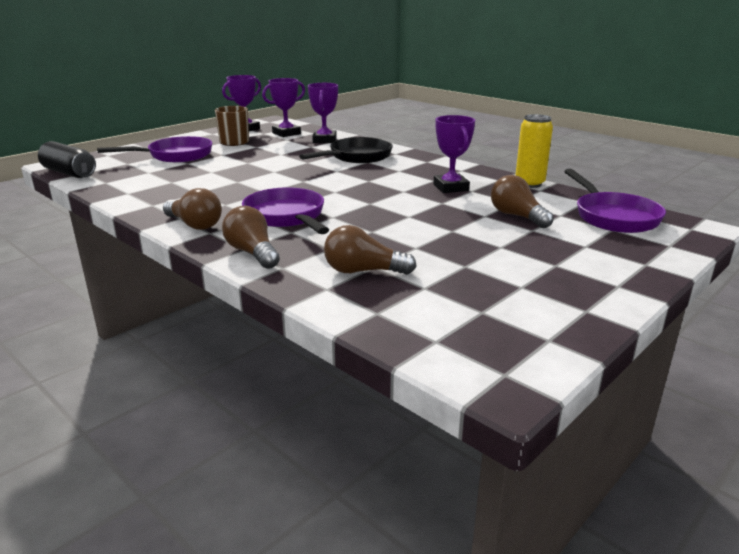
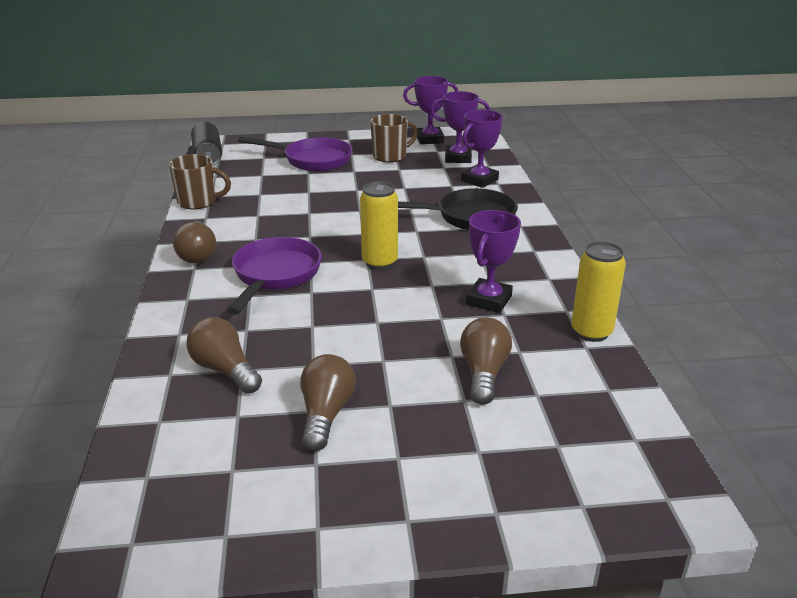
camera: 40 degrees right, 5 degrees up
brown light bulb [222,206,280,269] -> brown light bulb moved to [300,354,356,451]
purple pan [564,169,666,233] -> none
none -> brown mug [169,154,231,209]
none -> yellow can [360,181,398,270]

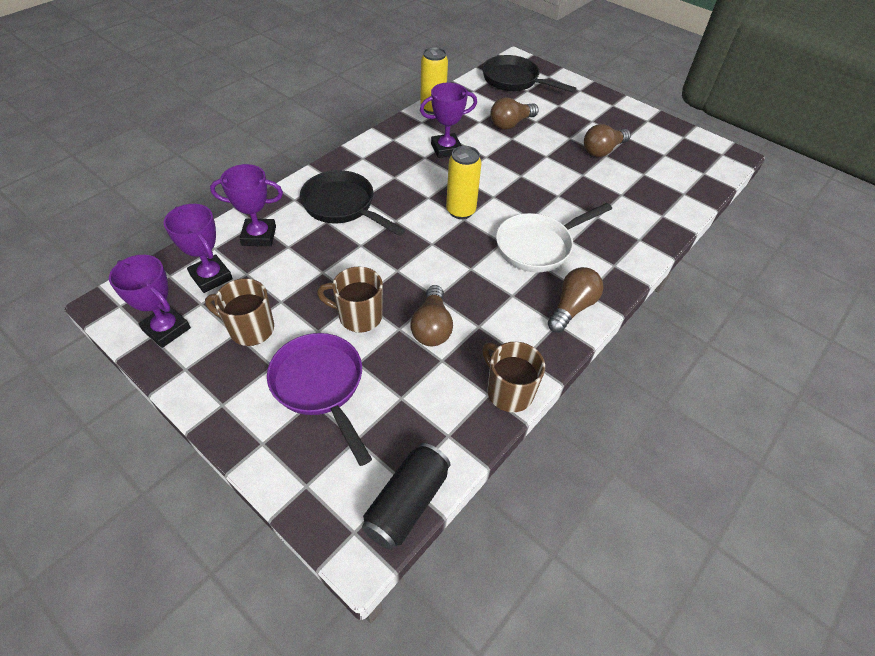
camera: 135 degrees left, 20 degrees up
brown light bulb [186,317,262,394] -> brown light bulb moved to [410,285,453,346]
purple pan [227,237,322,315] -> white pan [496,203,612,272]
none -> brown mug [317,267,383,333]
none -> black pan [482,55,577,93]

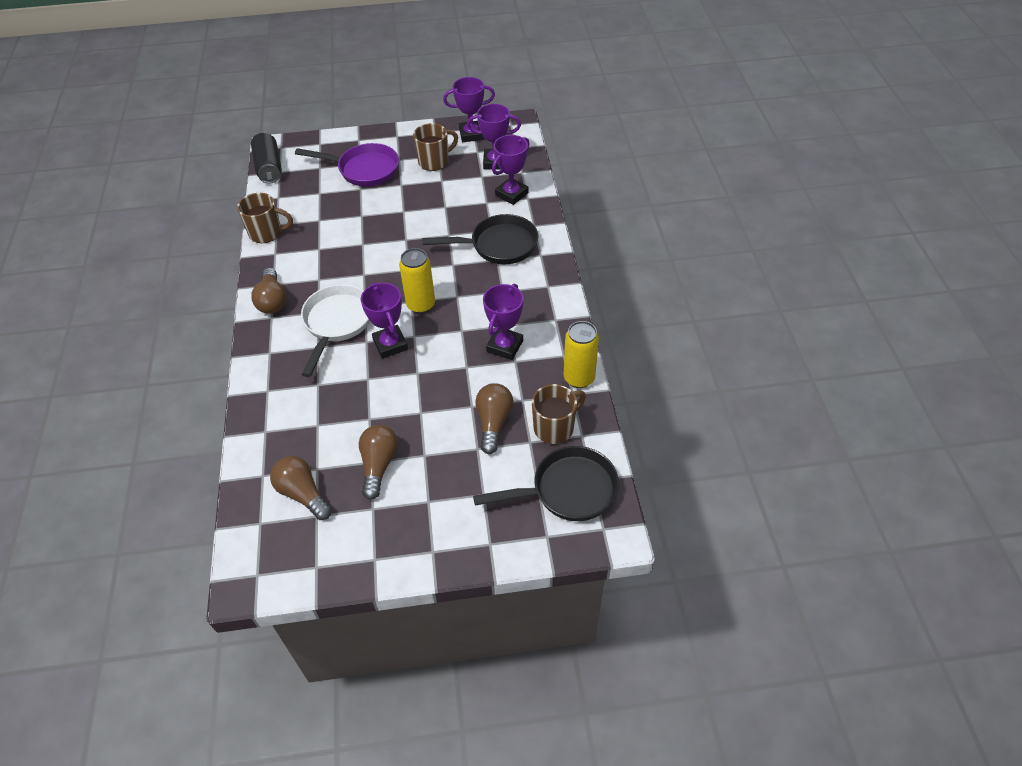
camera: 135 degrees right, 0 degrees up
brown mug [317,267,383,333] -> brown mug moved to [532,384,586,444]
brown light bulb [410,285,453,346] -> brown light bulb moved to [270,456,332,520]
none -> purple trophy [361,283,408,359]

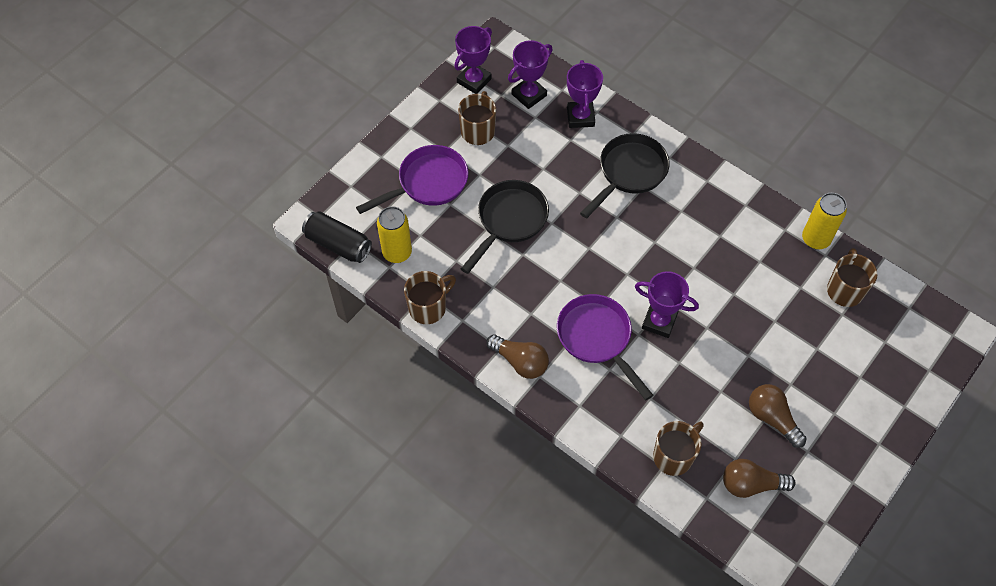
camera: 45 degrees left, 10 degrees up
white pan [301,284,370,377] -> purple pan [557,294,653,400]
yellow can [399,248,435,314] -> yellow can moved to [377,206,412,263]
black pan [473,446,619,521] -> black pan moved to [461,180,549,274]
brown light bulb [475,383,513,454] -> none
purple trophy [483,284,523,360] -> none
none -> brown mug [653,421,704,476]

